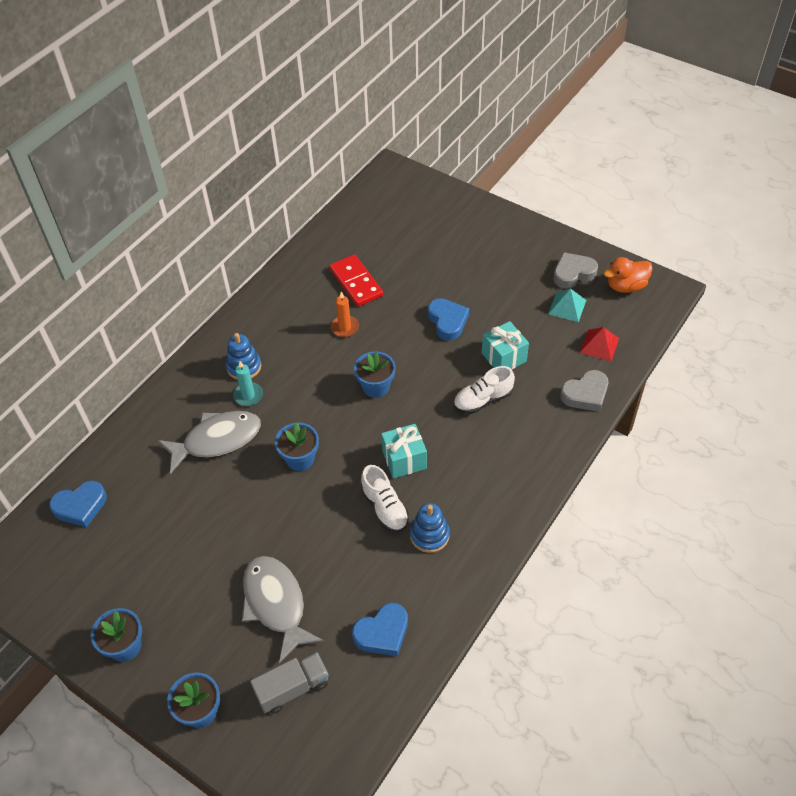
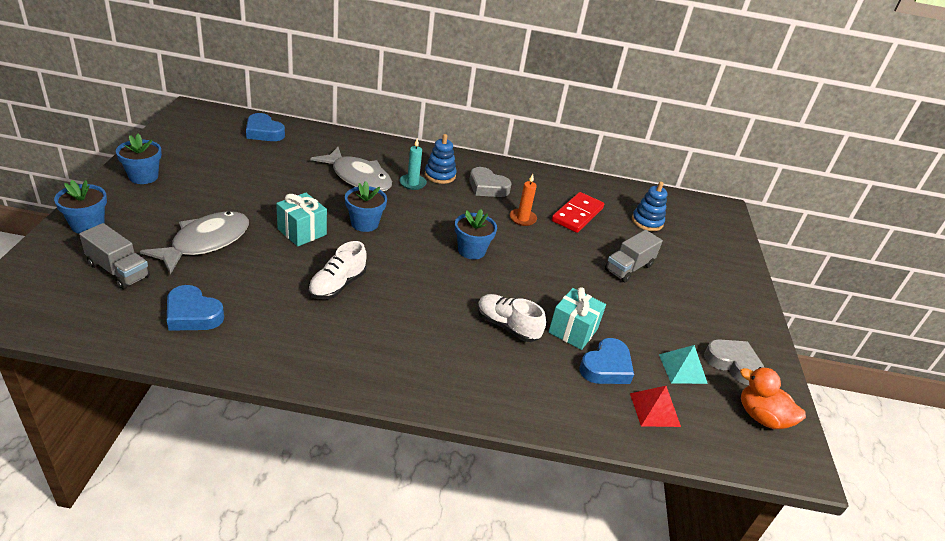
camera: 55 degrees right, 15 degrees down
turquoise gift [381,424,427,479] -> turquoise gift moved to [276,193,327,246]
blue stacking toy [410,503,450,553] -> blue stacking toy moved to [632,182,667,231]
blue heart [428,298,469,340] -> blue heart moved to [580,338,634,384]
grey heart [560,370,608,412] -> grey heart moved to [469,167,511,197]
none -> grey truck [605,230,663,282]

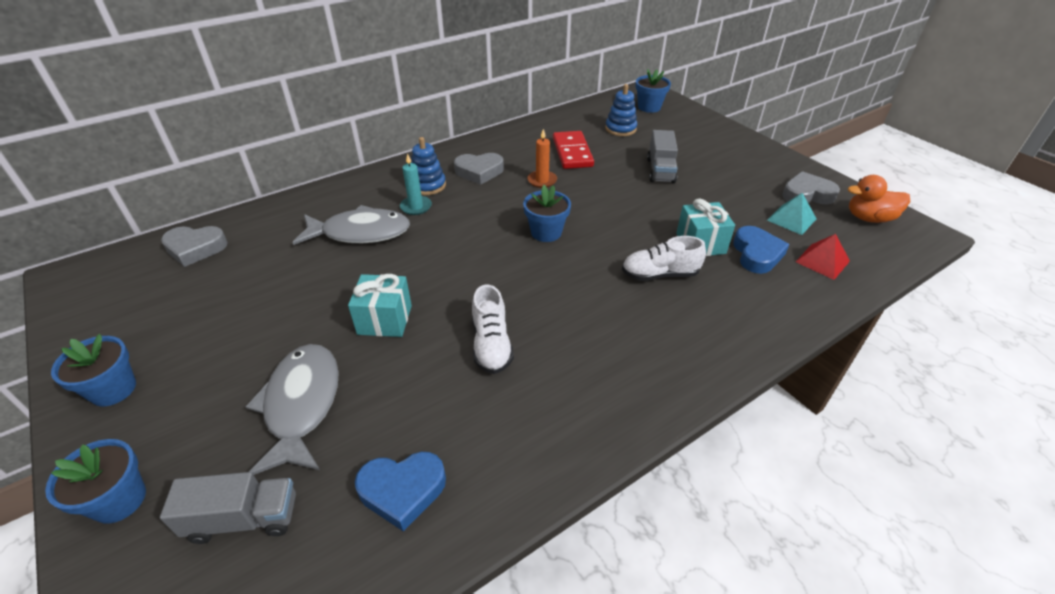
camera: 35 degrees left, 5 degrees up
blue heart [246,113,285,141] -> grey heart [161,226,228,267]
blue flower pot [345,181,387,232] -> blue flower pot moved to [636,69,671,113]

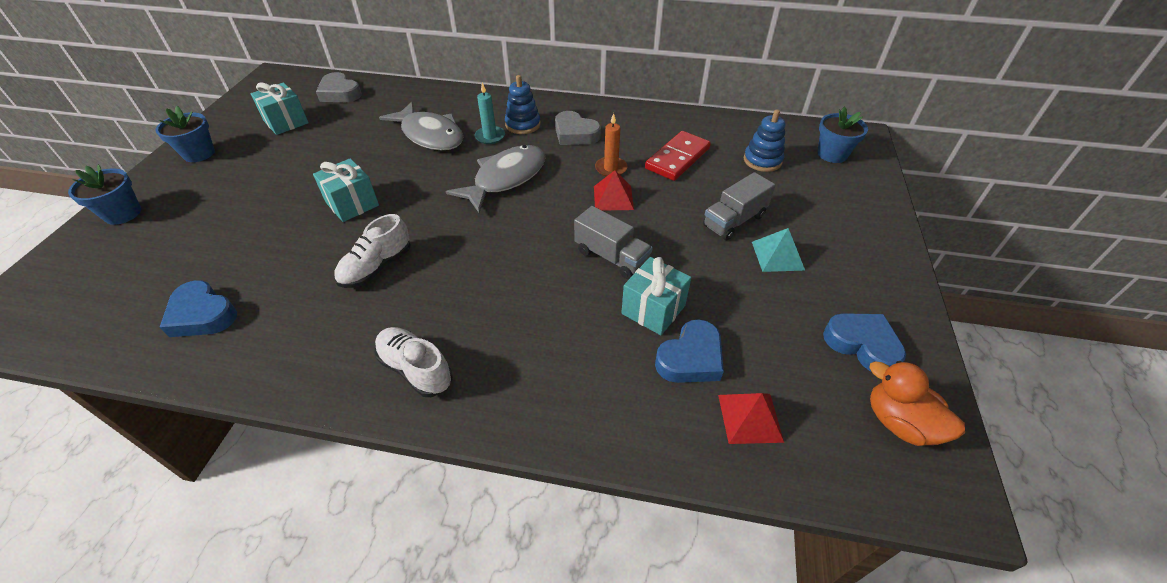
camera: 45 degrees right, 5 degrees up
grey truck [160,472,296,544] -> grey truck moved to [574,206,653,279]
grey fish [245,344,339,475] -> grey fish moved to [446,145,546,213]
blue flower pot [523,185,571,242] -> none
white shoe [622,236,706,281] -> white shoe moved to [374,327,453,397]
turquoise pyramid [767,193,817,235] -> turquoise pyramid moved to [752,228,805,272]
grey heart [782,171,840,204] -> blue heart [823,313,906,372]
none -> turquoise gift [250,82,309,135]
none -> red pyramid [594,170,634,210]

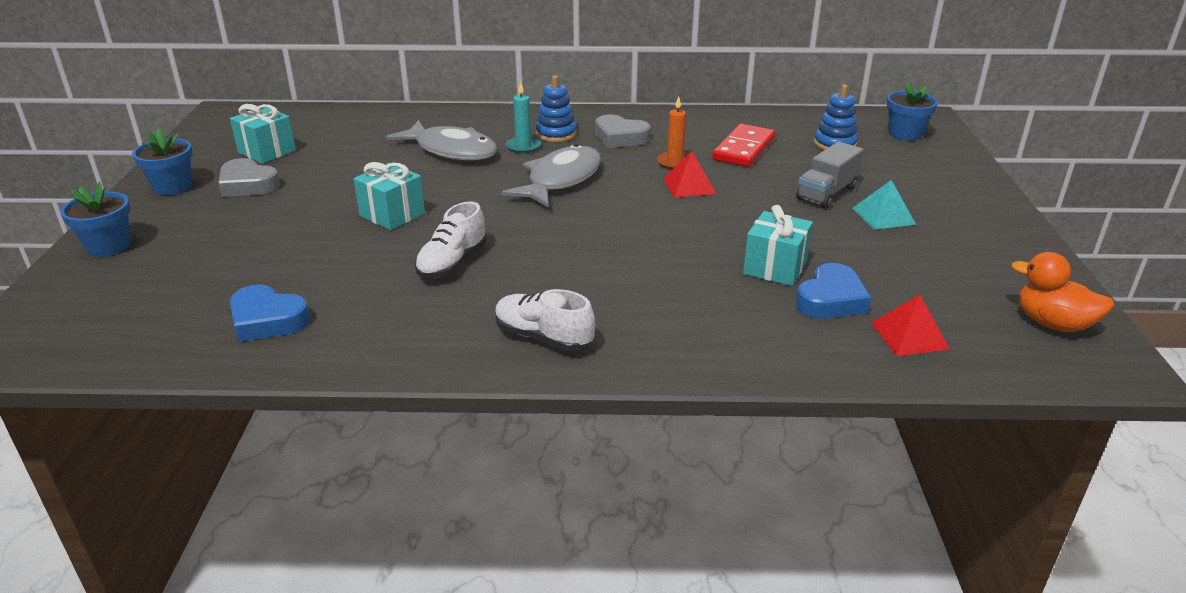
camera: 10 degrees left, 15 degrees down
grey heart [316,72,362,102] -> grey heart moved to [218,158,280,197]
grey truck [574,206,653,279] -> none
blue heart [823,313,906,372] -> none

